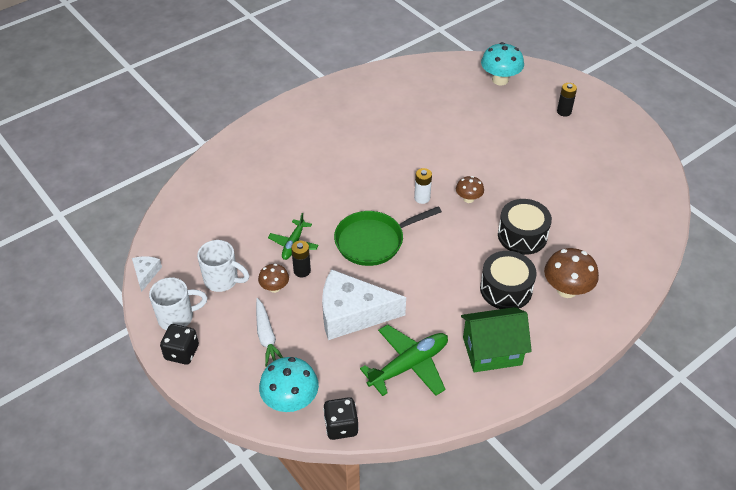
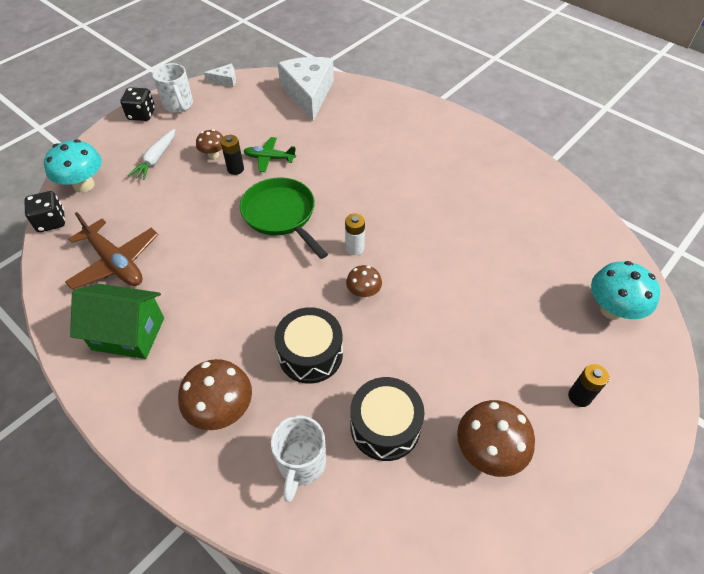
camera: 80 degrees right, 5 degrees up
white mug [197,240,249,292] -> white mug moved to [271,415,326,502]
white carrot [256,298,283,367] -> white carrot turned 45 degrees counterclockwise [128,129,175,180]
white cheese [322,269,406,340] -> white cheese moved to [278,57,334,121]
green plane [360,324,448,396] -> brown plane [65,212,159,290]
green house [461,307,532,372] -> green house turned 60 degrees counterclockwise [70,284,164,359]
black drum [480,251,537,309] -> black drum moved to [350,377,425,461]
none -> brown mushroom [457,400,535,477]

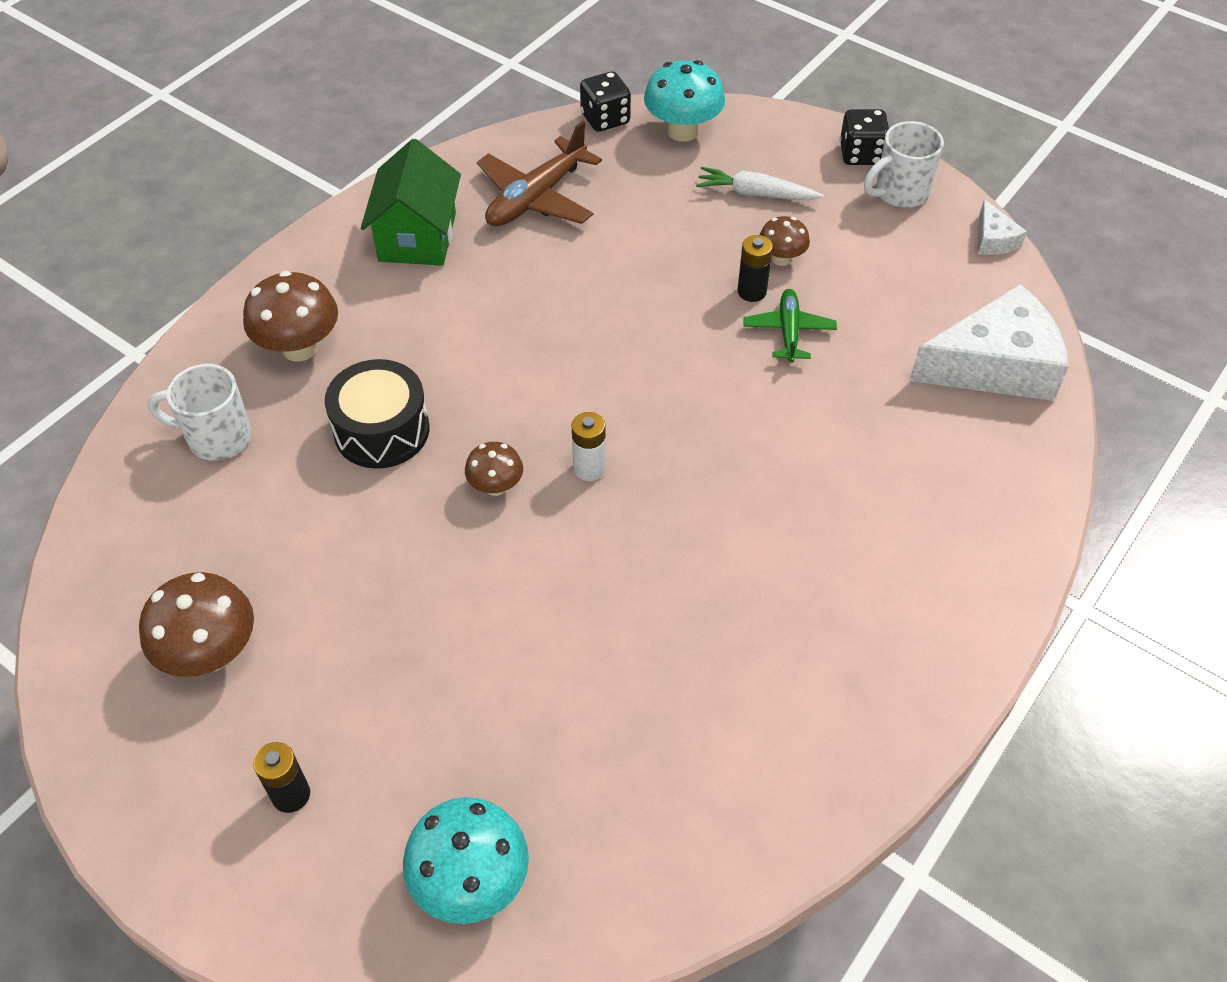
camera: 85 degrees right, 0 degrees up
green pan [240,178,328,259] -> none
black drum [350,377,425,461] -> none

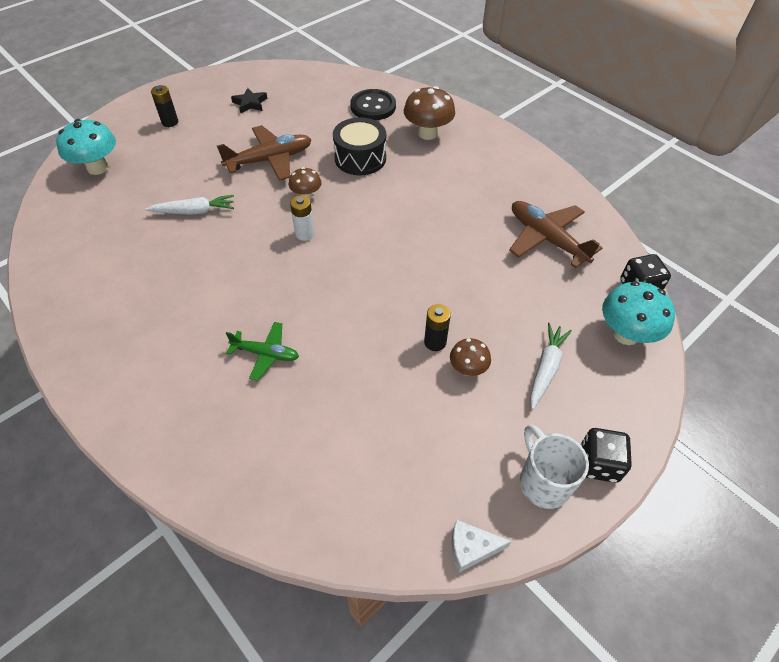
camera: 100 degrees right, 0 degrees up
brown mushroom [139,572,254,677] -> black star [231,88,267,113]
white mug [148,364,251,461] -> black button [350,89,396,120]
green house [361,139,461,266] -> none
green plane [743,289,837,363] -> green plane moved to [226,322,299,381]
white cheese [910,284,1069,401] -> none
none -> white carrot [145,195,234,215]
none -> brown plane [217,125,311,181]

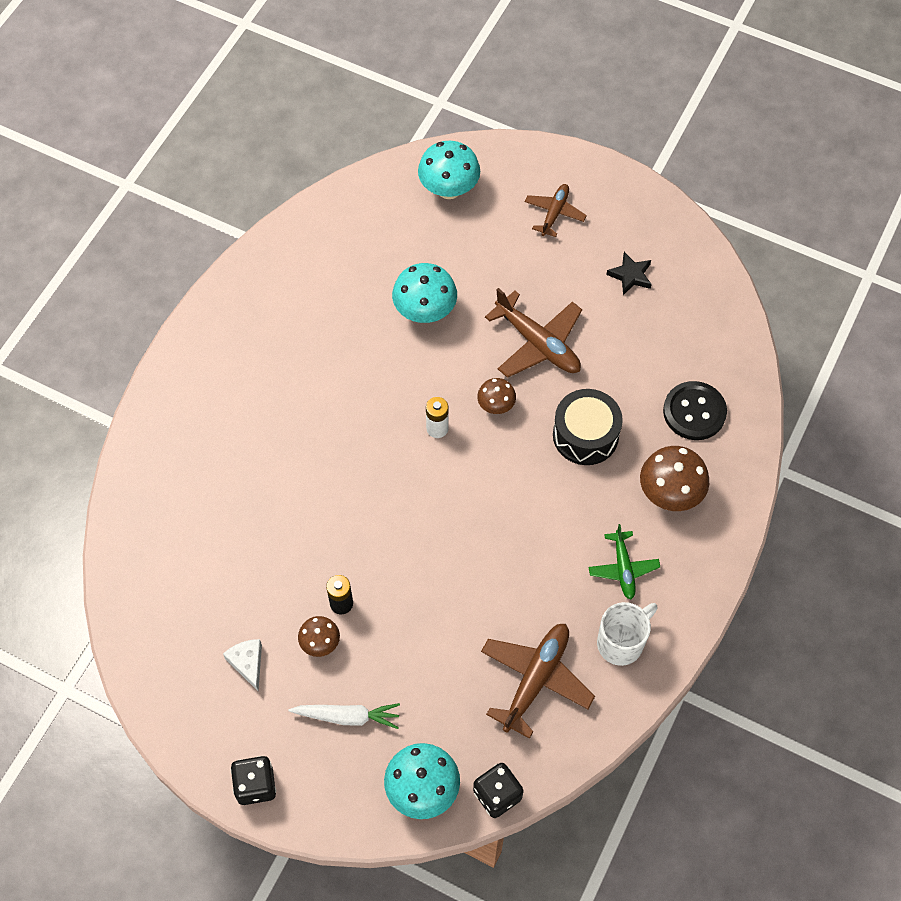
camera: 70 degrees right, 10 degrees up
white carrot [145,195,234,215] -> turquoise mushroom [392,263,457,323]
black battery [151,85,178,127] -> brown plane [525,184,587,237]
green plane [226,322,299,381] -> green plane moved to [589,524,660,600]
white cheese [451,520,512,572] -> white cheese moved to [223,639,262,691]
white mug [520,424,589,509] -> white mug moved to [597,602,658,666]

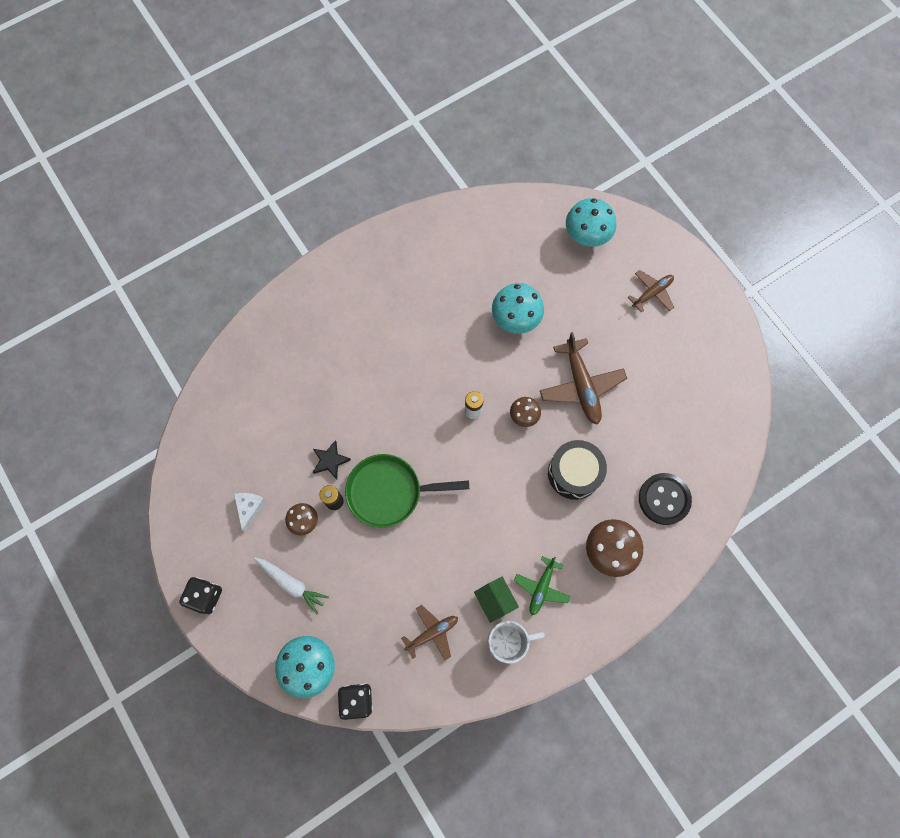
camera: 30 degrees right, 10 degrees up
brown plane [481,624,595,739] -> brown plane [401,605,458,660], size x0.61
black star [606,252,652,295] -> black star moved to [313,440,351,479]
none -> green pan [345,454,469,528]
none -> green house [474,577,519,623]

